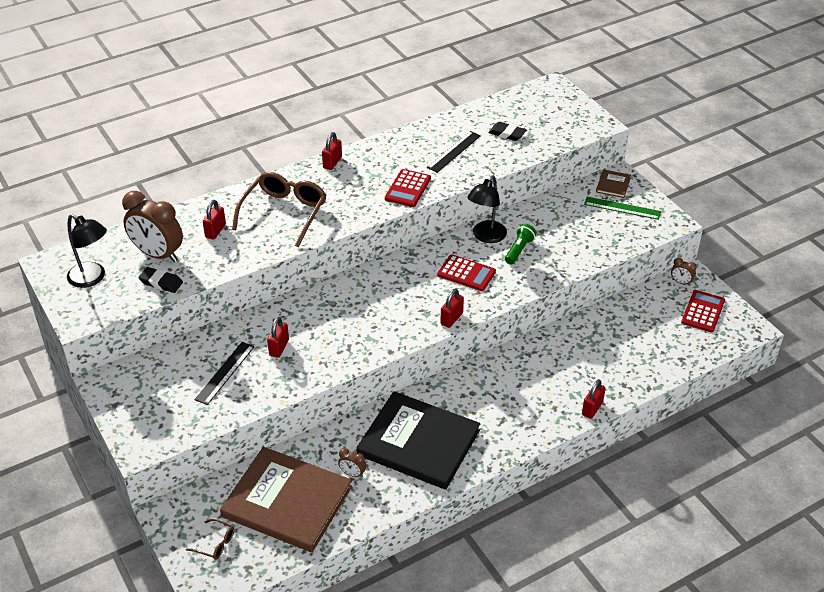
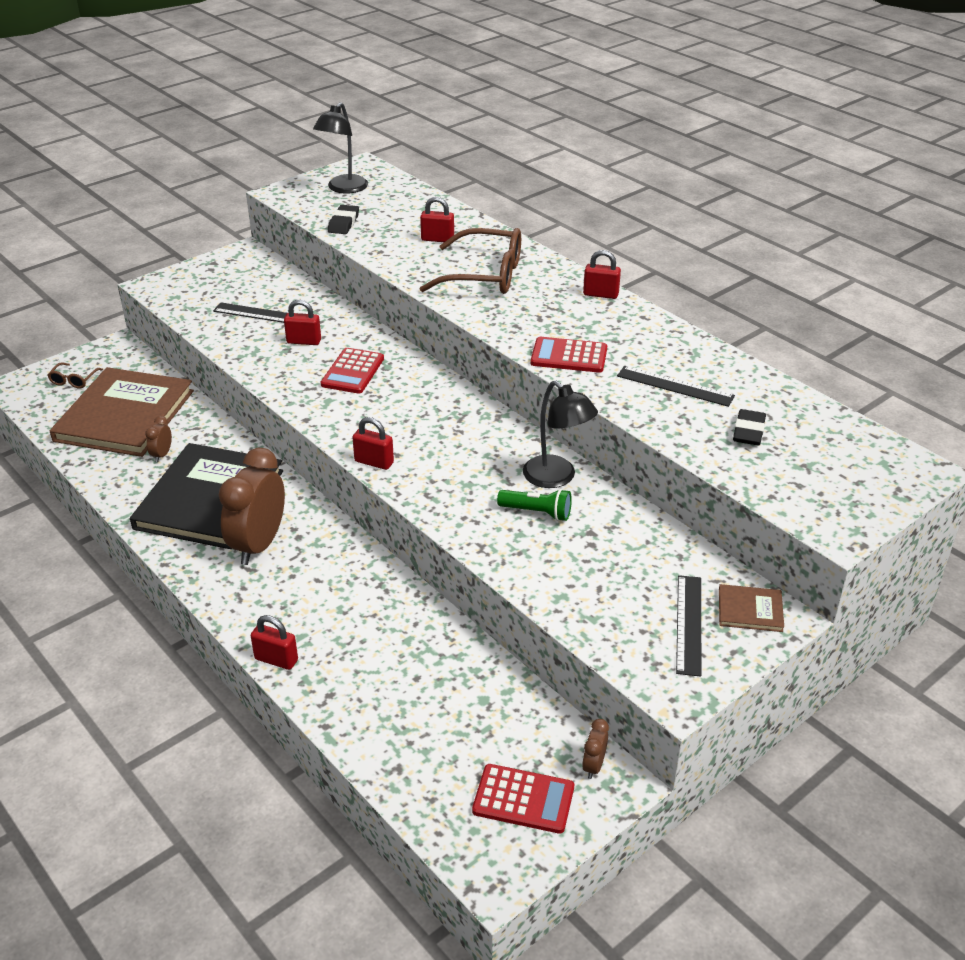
camera: 80 degrees right, 5 degrees down
brown clock [122,191,183,262] -> brown clock moved to [219,448,285,565]
red calculator [437,254,496,291] -> red calculator moved to [321,348,384,394]
black lamp [467,175,507,243] -> black lamp turned 150 degrees counterclockwise [523,380,598,488]
green ruler [584,197,661,220] -> black ruler [676,575,701,677]

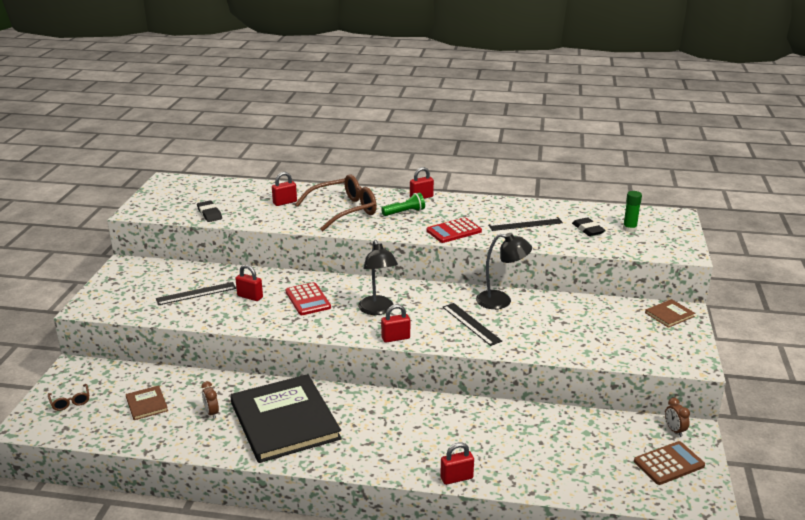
camera: 40 degrees left, 10 degrees down
brown book [50,367,194,457] -> brown book [126,385,168,420], size x0.41
brown clock [219,448,285,565] -> none
red padlock [284,300,321,345] -> red padlock turned 60 degrees clockwise [235,264,263,301]
black lamp [313,102,368,193] -> black lamp moved to [358,240,398,315]
red calculator [472,764,574,834] -> brown calculator [634,441,705,485]
green flashlight [497,489,572,521] -> green flashlight moved to [381,192,425,216]
black ruler [676,575,701,677] -> black ruler moved to [443,303,502,346]
none -> green glue stick [623,191,642,232]

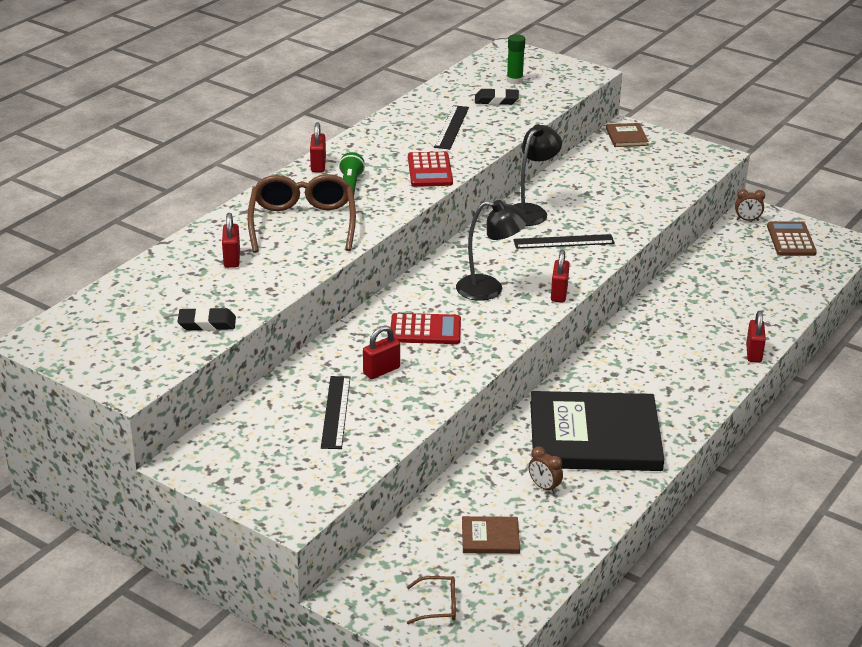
camera: 65 degrees left, 5 degrees up
brown clock [201,381,219,419] -> brown clock turned 45 degrees clockwise [529,446,563,494]

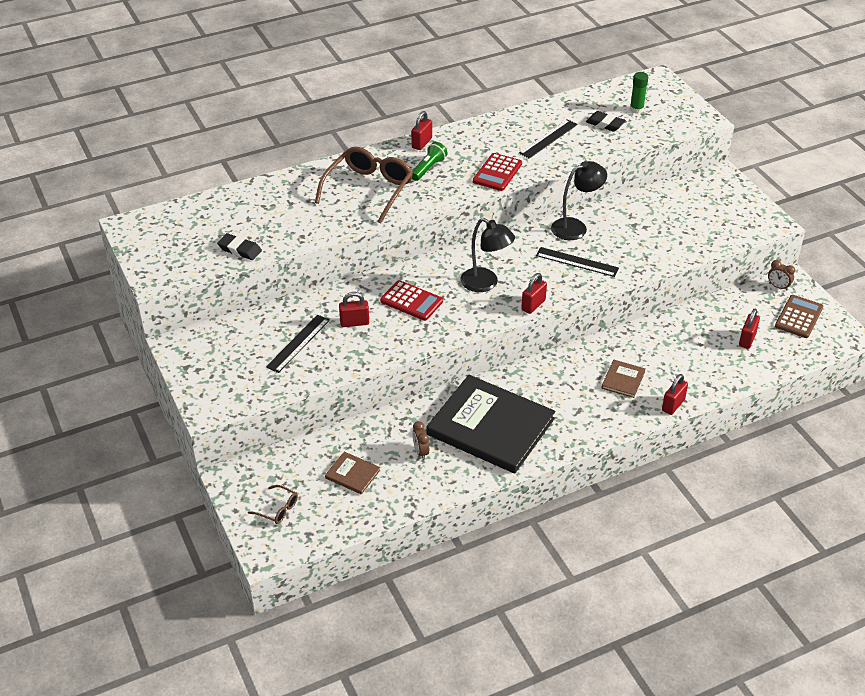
camera: 30 degrees right, 10 degrees up
red padlock [222,213,240,268] -> red padlock moved to [739,309,760,349]
brown book [606,123,649,147] -> brown book moved to [601,360,646,398]

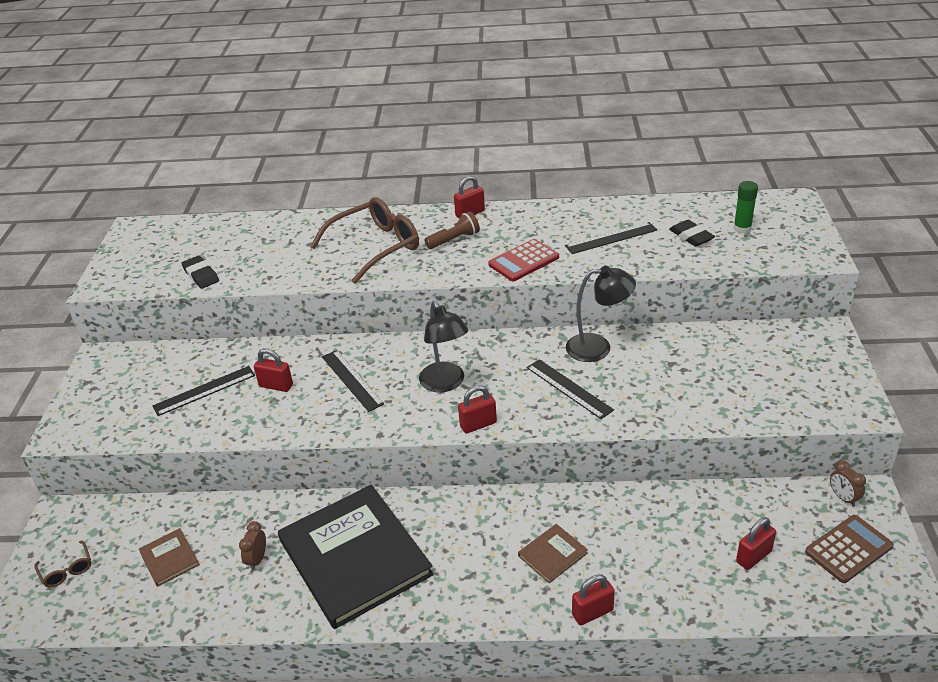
camera: 30 degrees right, 5 degrees down
red calculator [380,280,443,321] -> black ruler [322,350,384,412]
green flashlight [412,142,447,181] -> brown flashlight [425,212,480,249]

